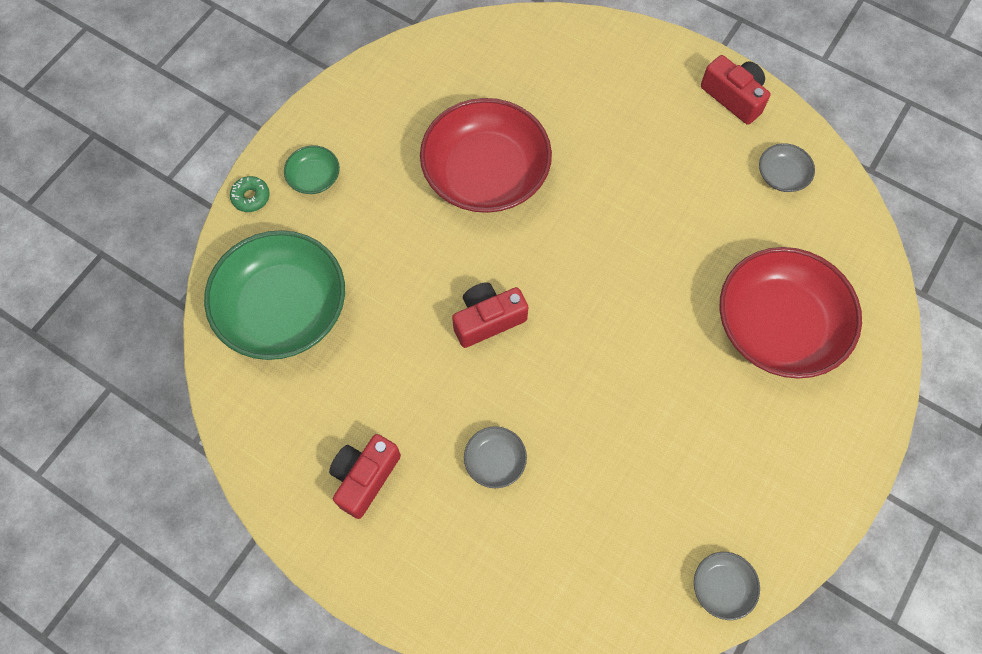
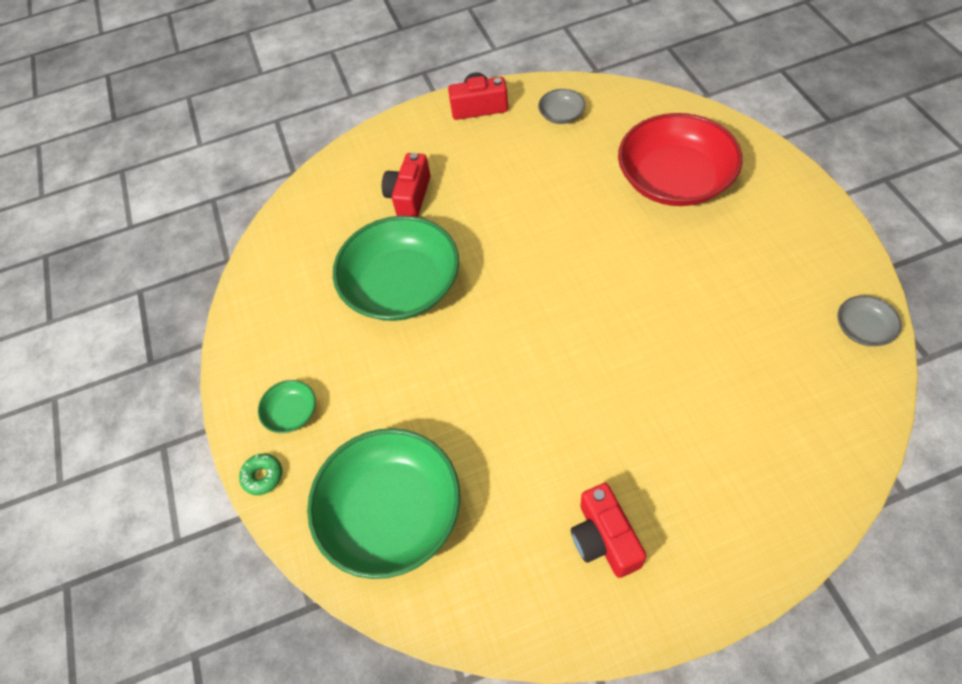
camera: 45 degrees left, 10 degrees down
red bowl [420,98,552,213] -> green bowl [333,216,459,321]
red camera [452,282,529,348] -> red camera moved to [382,153,431,217]
grey bowl [464,426,527,488] -> none

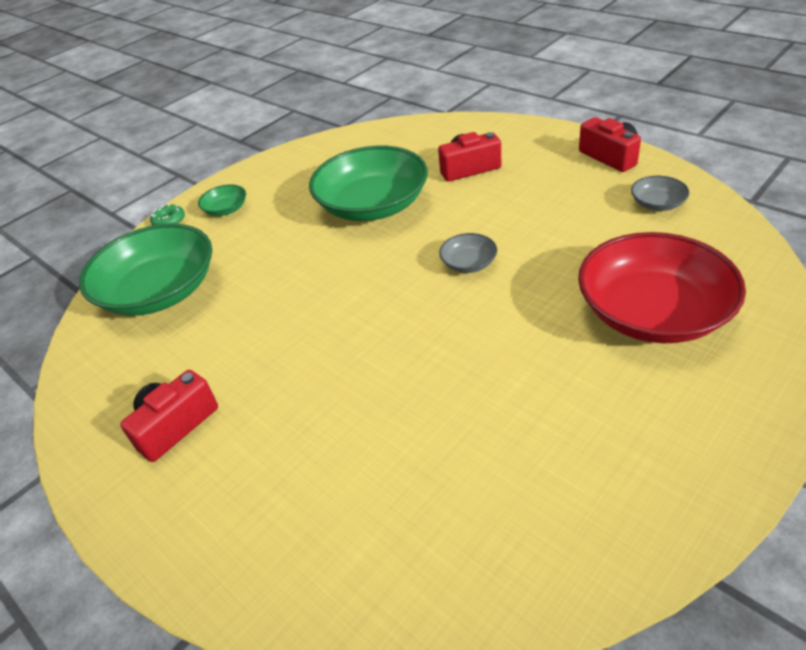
camera: 60 degrees right, 15 degrees down
grey bowl [838,295,902,346] -> grey bowl moved to [439,233,497,273]

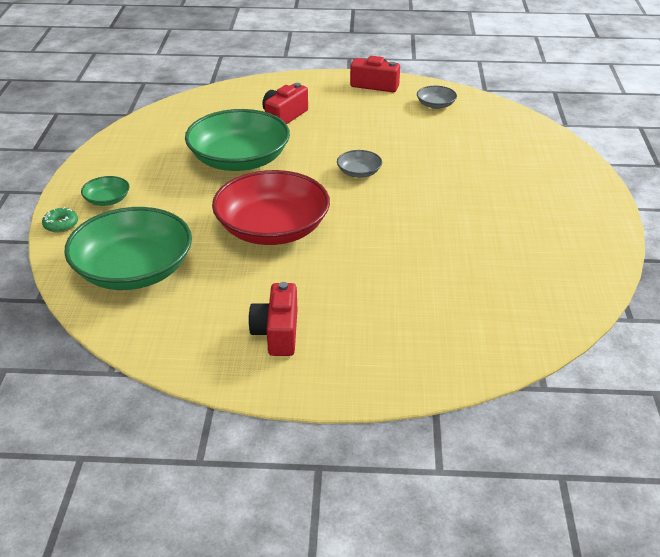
camera: 45 degrees left, 5 degrees down
red bowl [578,232,746,343] -> red bowl moved to [212,170,330,245]

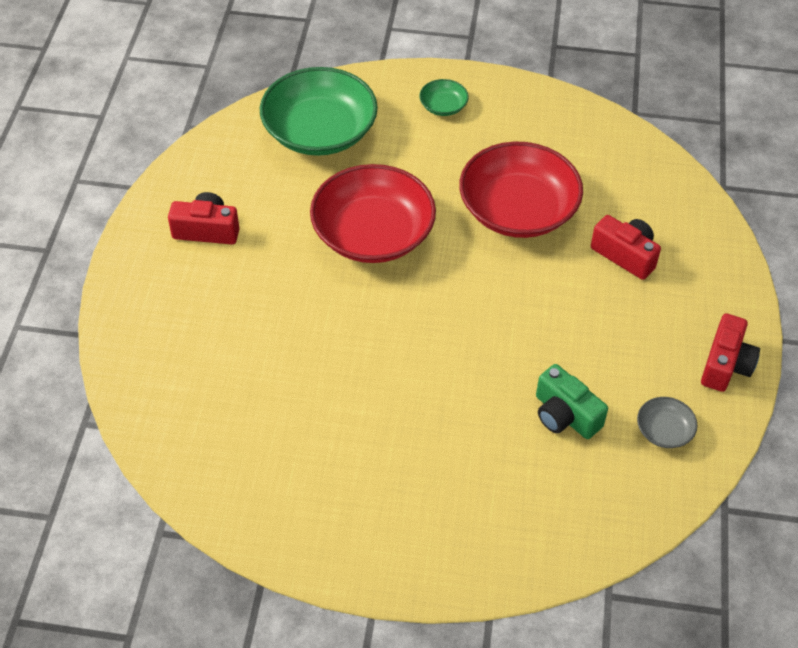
camera: 95 degrees right, 15 degrees up
green donut [42,207,78,233] -> none
green bowl [185,109,290,171] -> red bowl [459,141,583,238]
grey bowl [337,150,382,178] -> none
none -> green camera [536,364,608,439]

